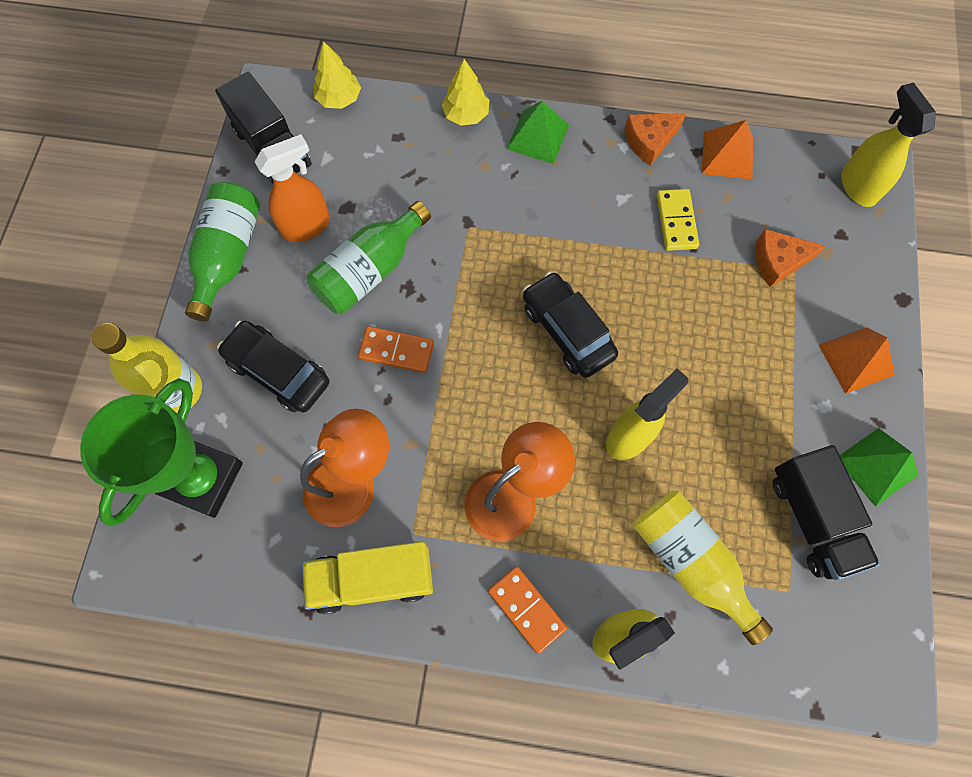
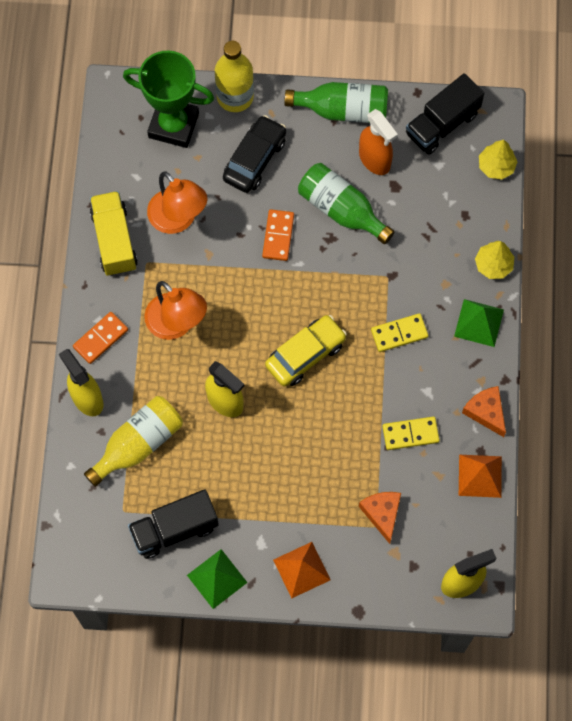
camera: 85 degrees right, 0 degrees up
black car [523,271,618,378] -> yellow car [265,315,347,386]
none -> yellow domino [371,313,428,352]

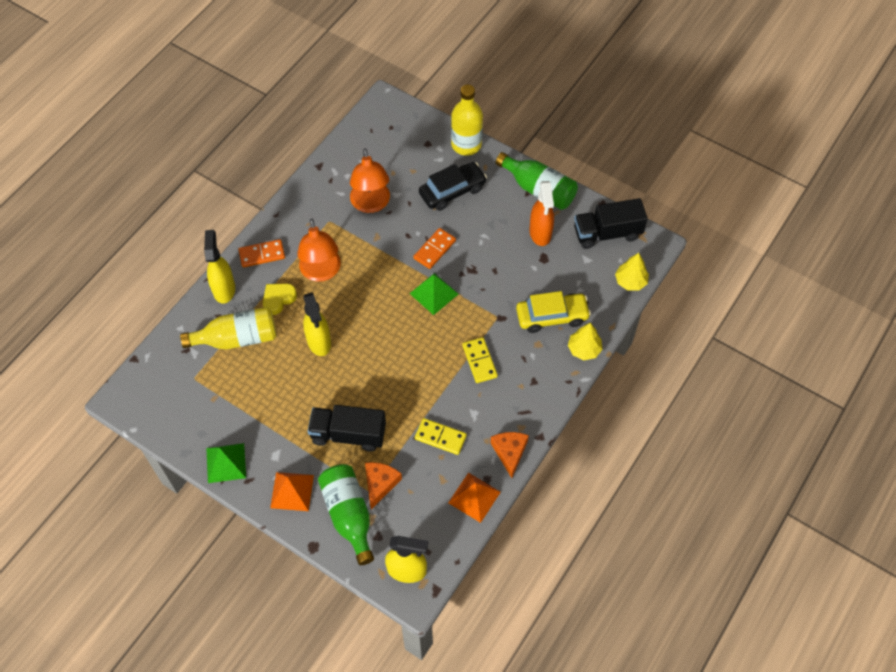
camera: 30 degrees right, 10 degrees down
yellow truck [90,191,138,276] -> none
green trophy [123,51,214,148] -> none
black truck [128,489,219,559] -> black truck moved to [308,405,386,452]
yellow car [265,315,347,386] -> yellow car moved to [516,291,591,333]
green bottle [298,163,395,244] -> green bottle moved to [318,464,374,565]
yellow domino [371,313,428,352] -> yellow domino turned 60 degrees clockwise [462,337,498,383]
green pyramid [454,299,504,347] -> green pyramid moved to [409,273,458,315]
none -> yellow heart [263,283,297,315]

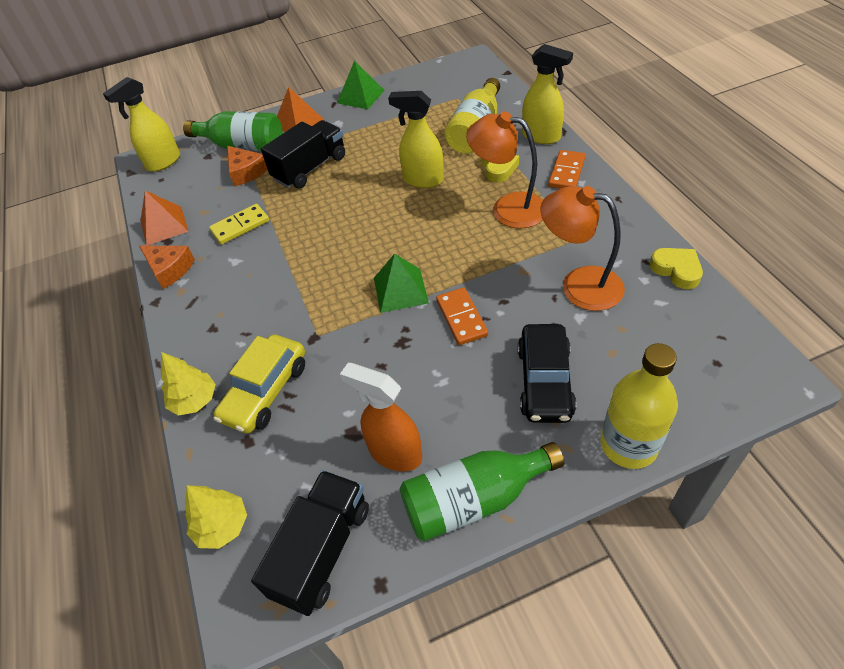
camera: 130 degrees right, 10 degrees down
yellow domino [462,337,498,383] -> none
none -> yellow heart [650,248,703,289]

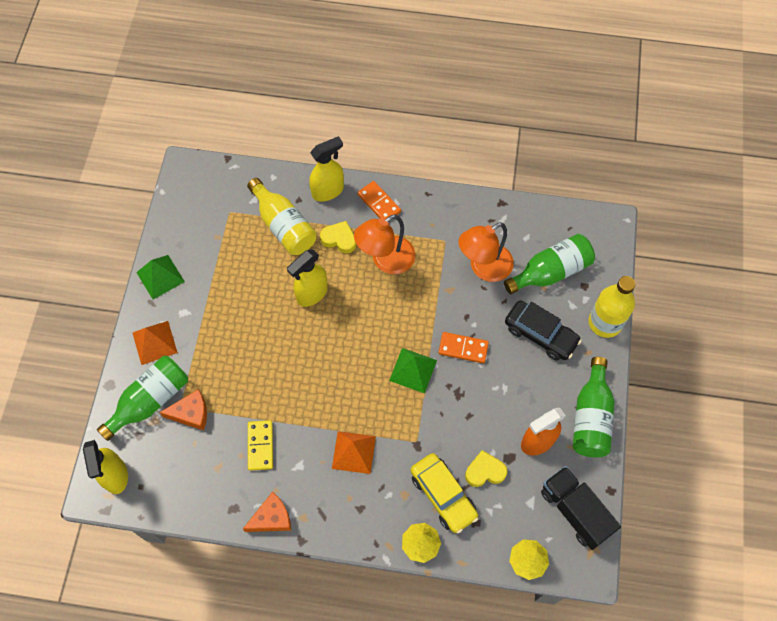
camera: 65 degrees left, 15 degrees up
orange pyramid [141,190,189,246] -> orange pyramid moved to [332,431,376,474]
black truck [261,120,345,189] -> none
yellow heart [650,248,703,289] -> yellow heart moved to [465,450,507,487]
none -> green bottle [504,234,595,294]

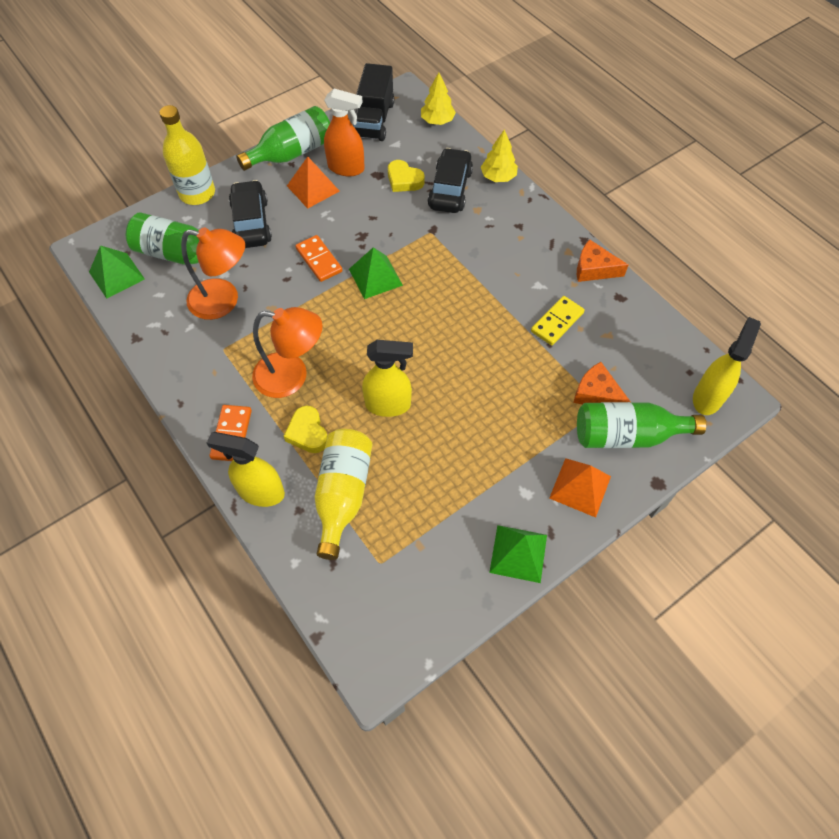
camera: 135 degrees left, 5 degrees down
orange pyramid [332,431,376,474] -> orange pyramid moved to [287,157,340,209]
yellow car [411,453,479,533] -> black car [428,148,473,213]
none -> green pyramid [89,245,145,299]

